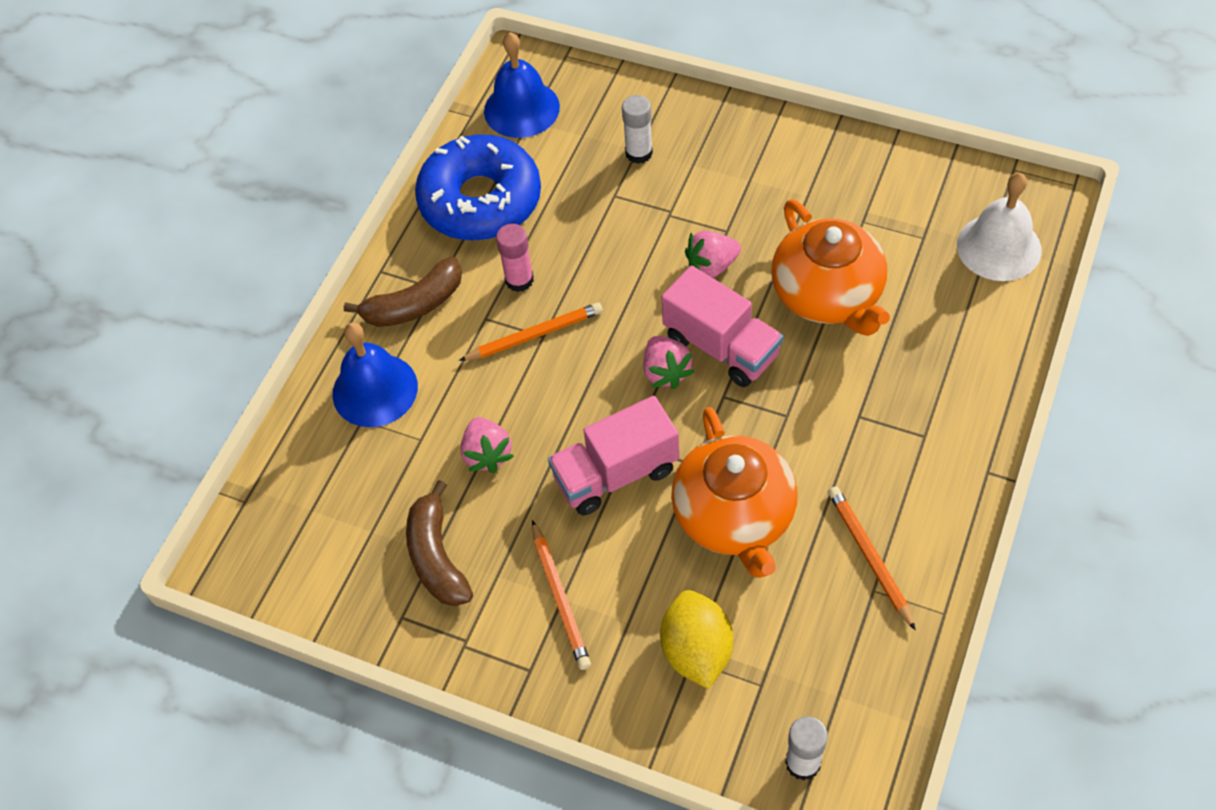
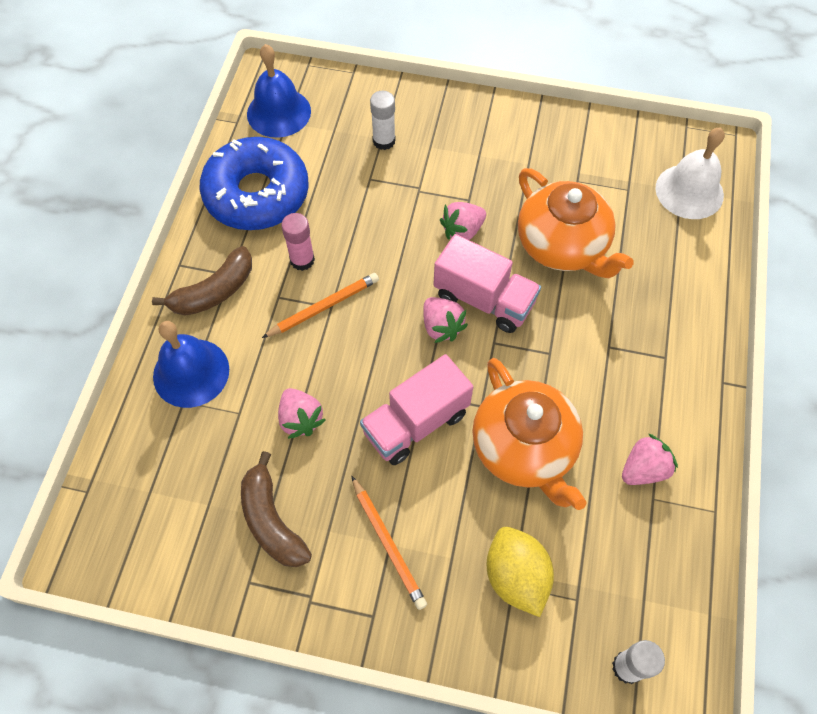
camera: 15 degrees left, 5 degrees up
orange pencil [828,486,916,630] -> pink strawberry [622,434,678,485]

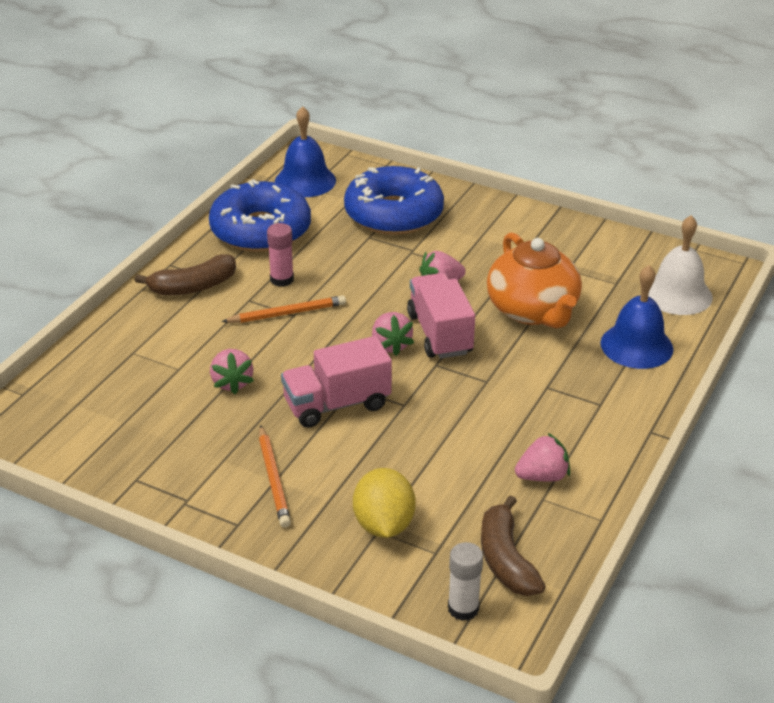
camera: 15 degrees right, 25 degrees down
blue bell [153,321,229,408] -> blue bell moved to [600,265,674,369]
brown banana [241,451,312,567] -> brown banana moved to [481,495,546,596]
white glue stick [370,91,396,150] -> blue donut [344,166,444,235]
pink truck [433,234,541,333] -> pink truck turned 150 degrees counterclockwise [407,273,475,359]
orange teapot [472,358,587,510] -> none

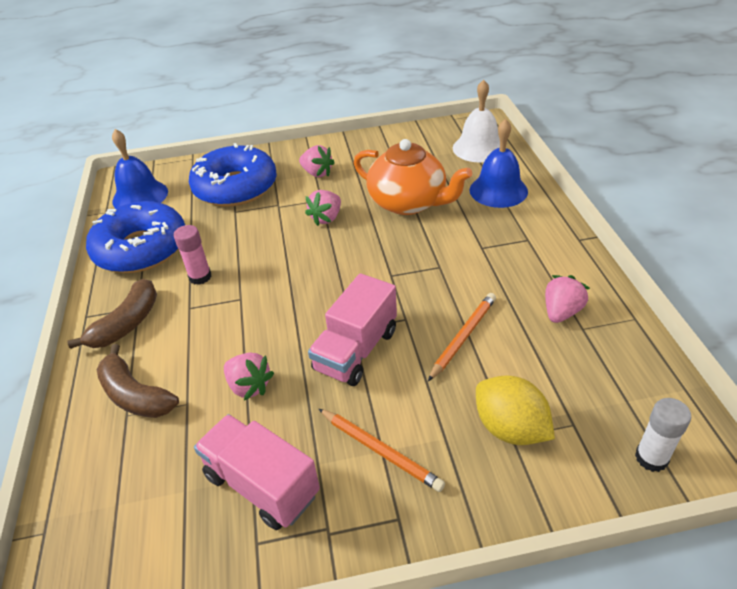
camera: 35 degrees left, 5 degrees up
orange pencil [221,295,346,323] -> orange pencil moved to [428,293,496,381]
pink strawberry [372,312,414,356] -> pink strawberry moved to [299,145,335,177]
pink truck [407,273,475,359] -> pink truck moved to [194,414,320,530]
brown banana [481,495,546,596] -> brown banana moved to [96,344,179,418]

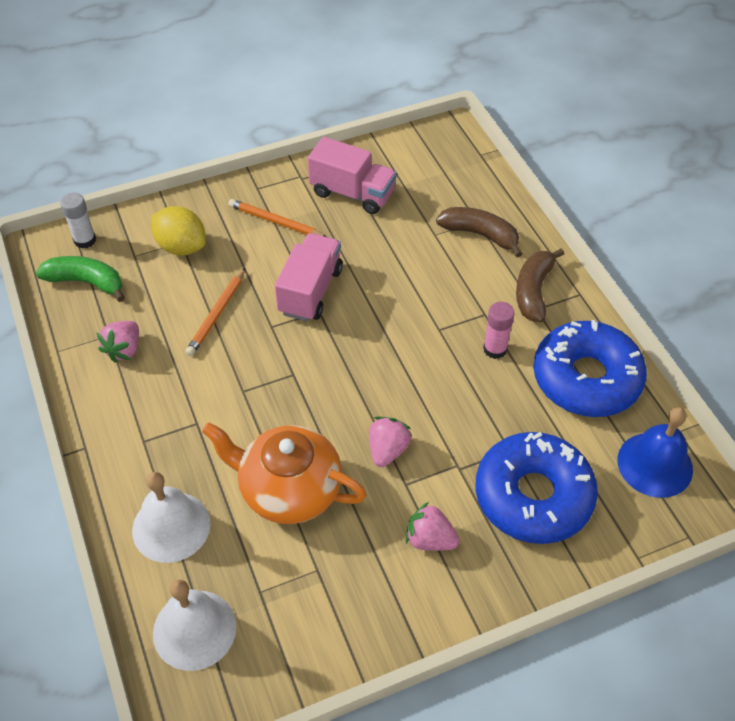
camera: 165 degrees right, 10 degrees up
pink strawberry [224,353,274,400] -> none
blue bell [469,119,528,208] -> white bell [132,472,210,563]
none -> green banana [36,256,125,302]

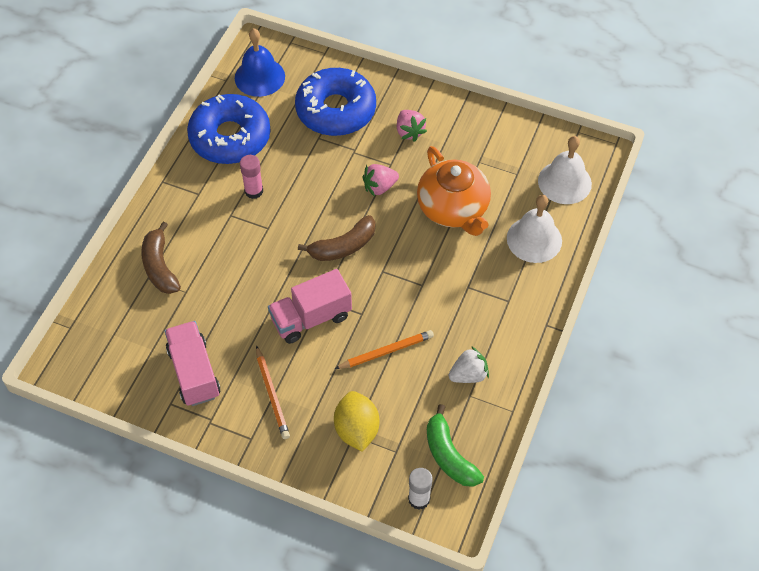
camera: 135 degrees left, 5 degrees up
pink strawberry [96,321,139,363] -> white strawberry [448,346,489,383]
brown banana [516,248,564,322] -> brown banana moved to [298,215,375,261]

